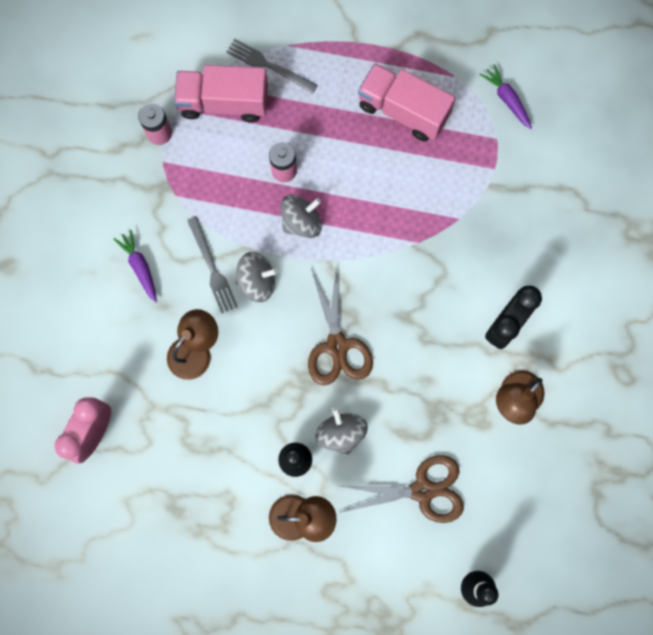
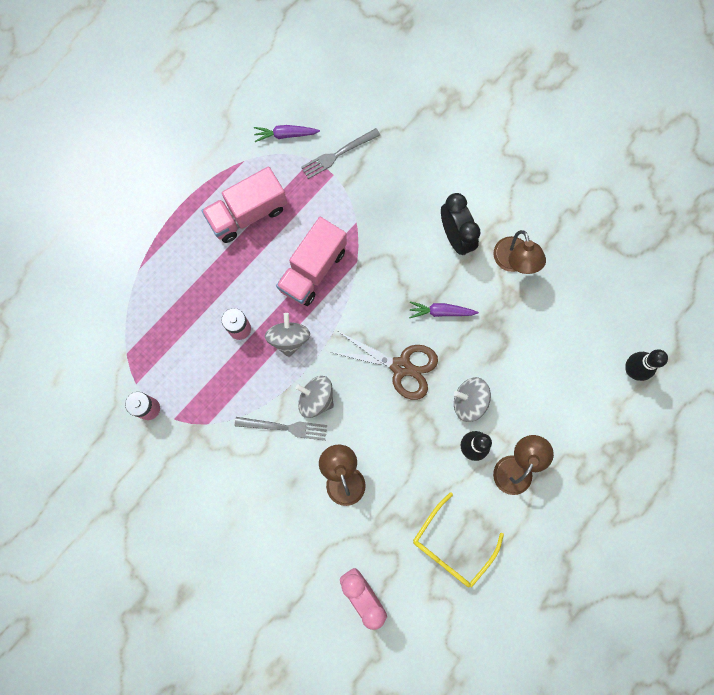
camera: 60 degrees left, 0 degrees up
purple carrot [114,230,157,303] -> purple carrot moved to [409,301,479,318]
pink truck [174,65,268,122] -> pink truck moved to [276,217,347,306]
grey fork [226,39,318,94] -> grey fork moved to [301,128,380,179]
grey spinning top [235,252,278,302] -> grey spinning top turned 90 degrees counterclockwise [296,376,334,418]
brown scissors [339,455,464,523] -> none
none -> yellow glasses [413,493,504,587]

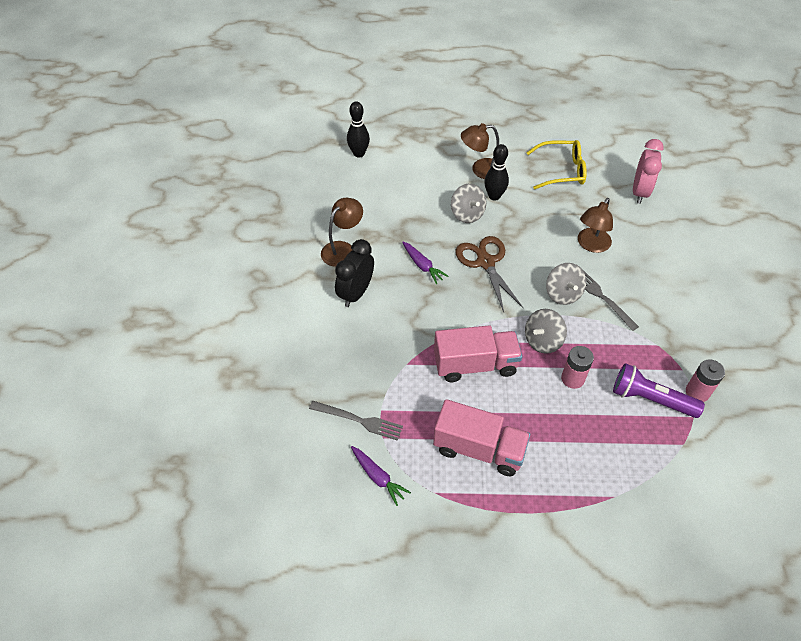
camera: 130 degrees left, 25 degrees down
none -> purple flashlight [613,363,705,418]

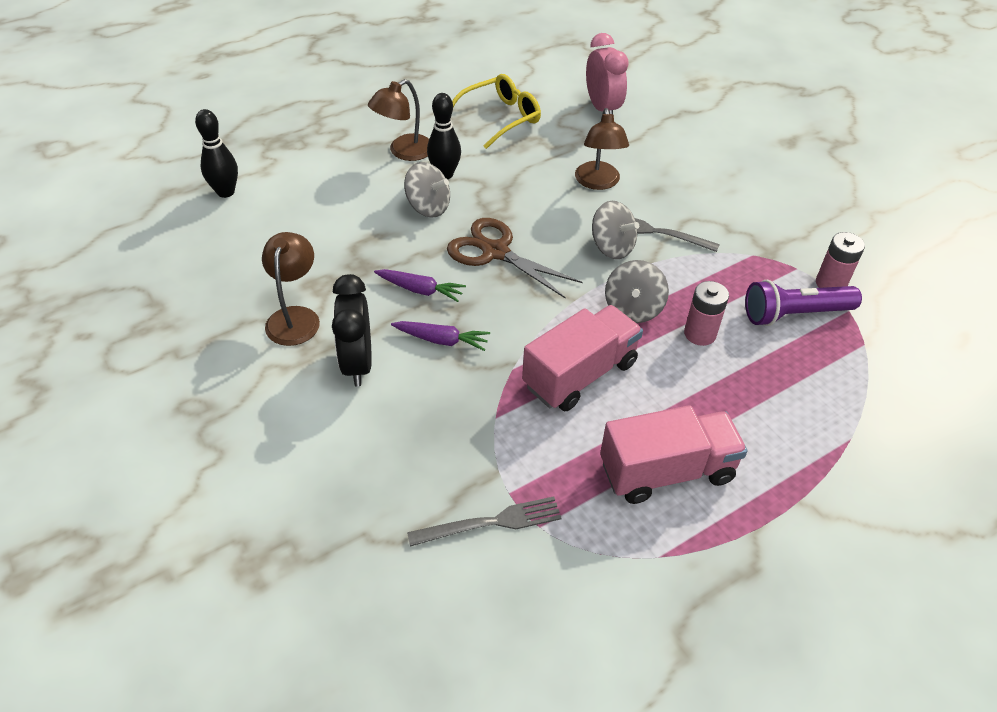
camera: 35 degrees left, 5 degrees down
purple carrot [351,446,411,506] -> purple carrot moved to [391,321,490,351]

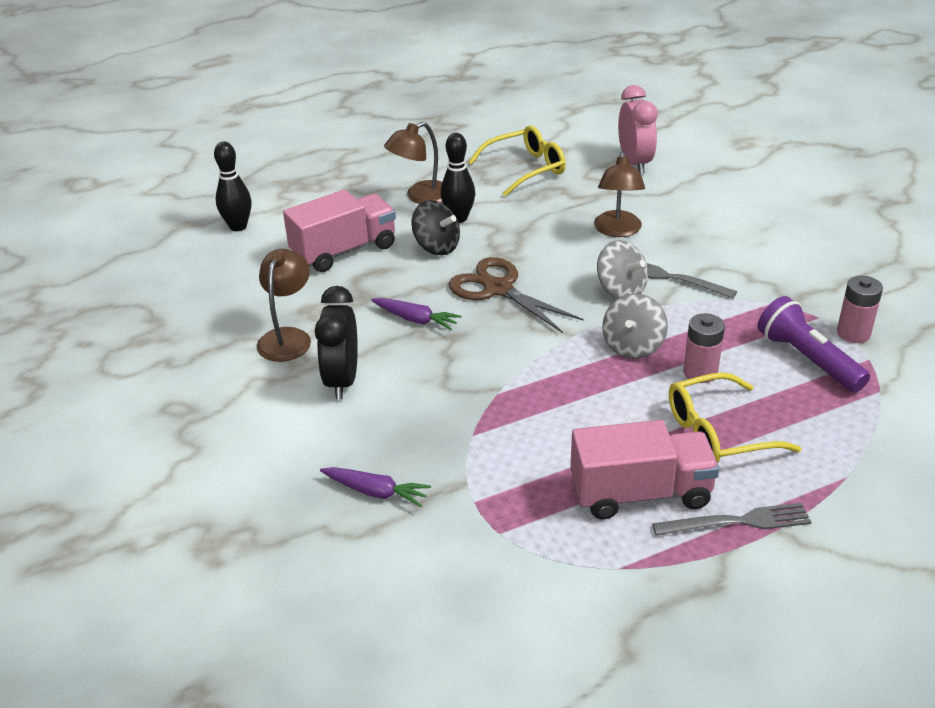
camera: 10 degrees right, 10 degrees down
purple carrot [391,321,490,351] -> purple carrot moved to [320,467,431,507]
grey spinning top [404,162,450,217] -> black spinning top [411,200,460,255]
grey fork [407,496,562,547] -> grey fork moved to [652,503,812,536]
pink truck [522,305,643,411] -> pink truck moved to [283,190,396,272]
purple flashlight [745,280,862,326] -> purple flashlight turned 60 degrees clockwise [757,296,870,393]
none -> yellow glasses [669,372,802,463]

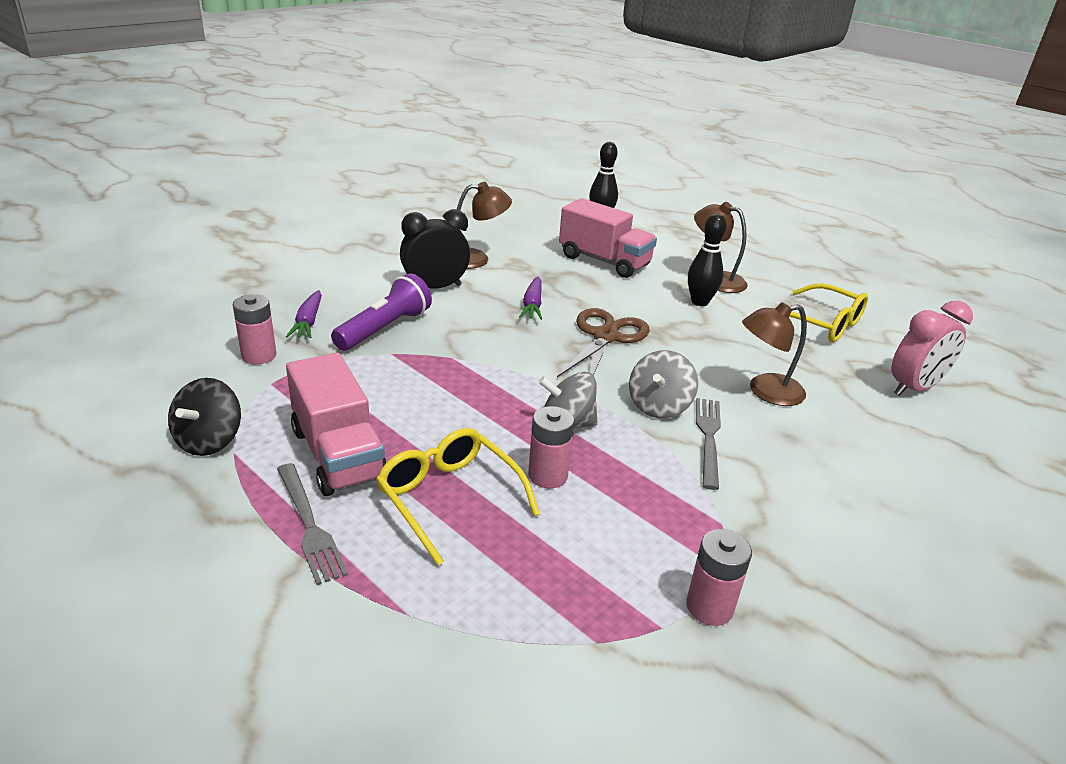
camera: 65 degrees right, 5 degrees down
black spinning top [411,200,460,255] -> black spinning top moved to [168,378,241,456]
purple flashlight [757,296,870,393] -> purple flashlight moved to [331,273,432,351]
none -> pink battery [232,294,277,364]

